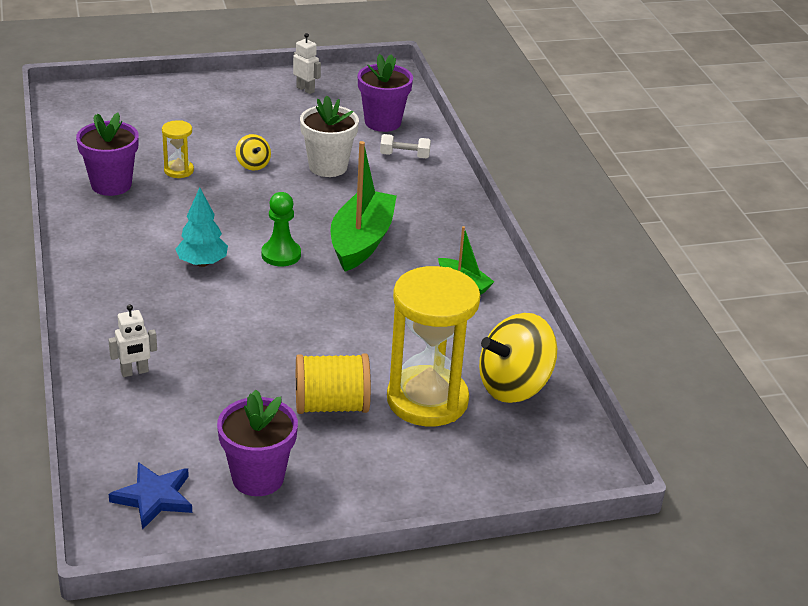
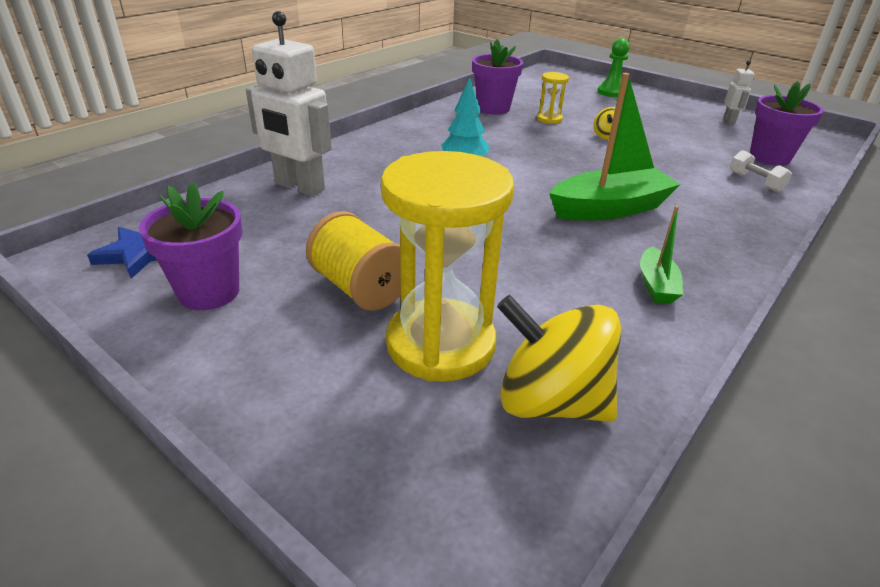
camera: 55 degrees right, 0 degrees up
white robot [108,304,157,377] -> white robot [246,11,332,196], size x2.09
green pawn [261,192,301,266] -> green pawn moved to [597,38,630,97]
white flower pot [300,96,359,177] -> none

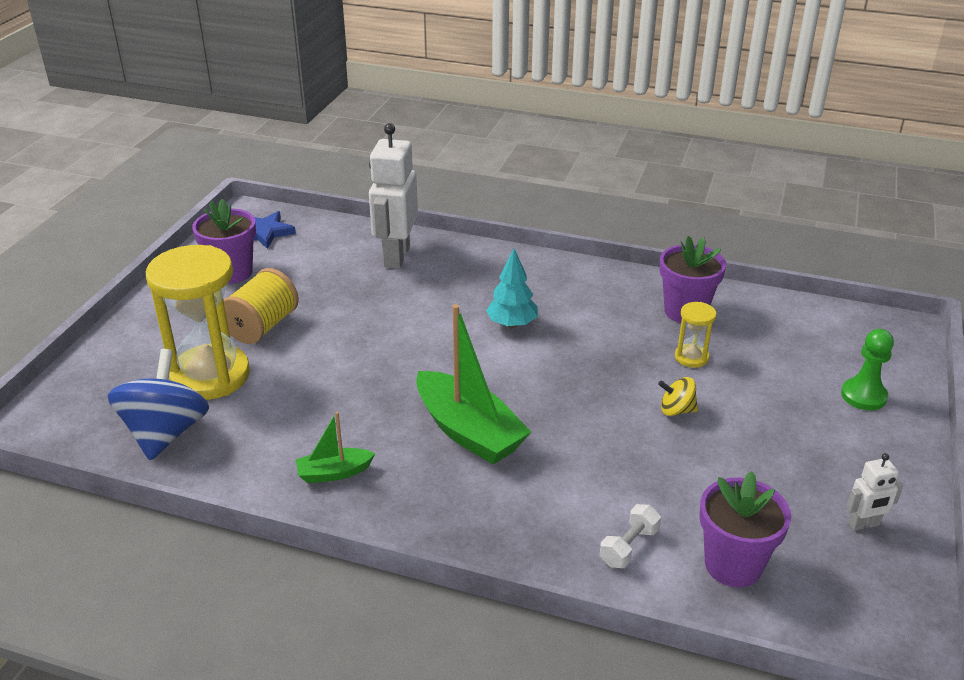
camera: 70 degrees right, 0 degrees up
yellow spinning top [497,295,621,422] -> blue spinning top [107,349,209,460]

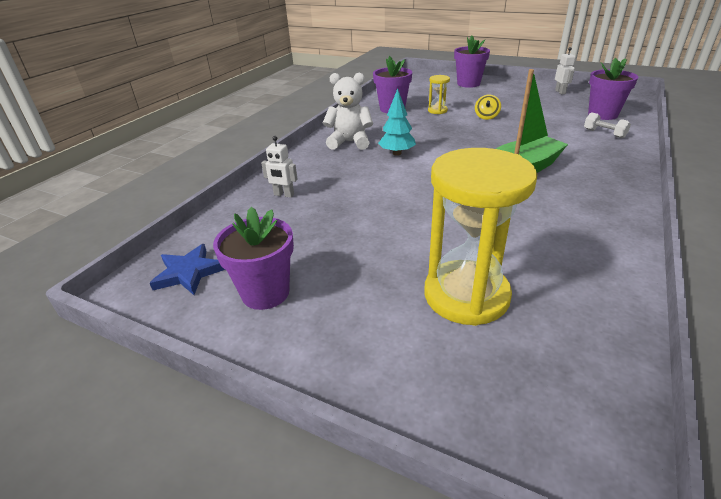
camera: 80 degrees left, 0 degrees up
blue spinning top [107,349,209,460] -> none
yellow spool [223,268,299,344] -> none
green boat [296,412,375,483] -> none
white robot [369,123,418,269] -> white robot [261,136,297,198], size x0.48
green pawn [841,329,894,411] -> purple flower pot [454,36,490,88]
none -> white teddy bear [323,73,373,150]

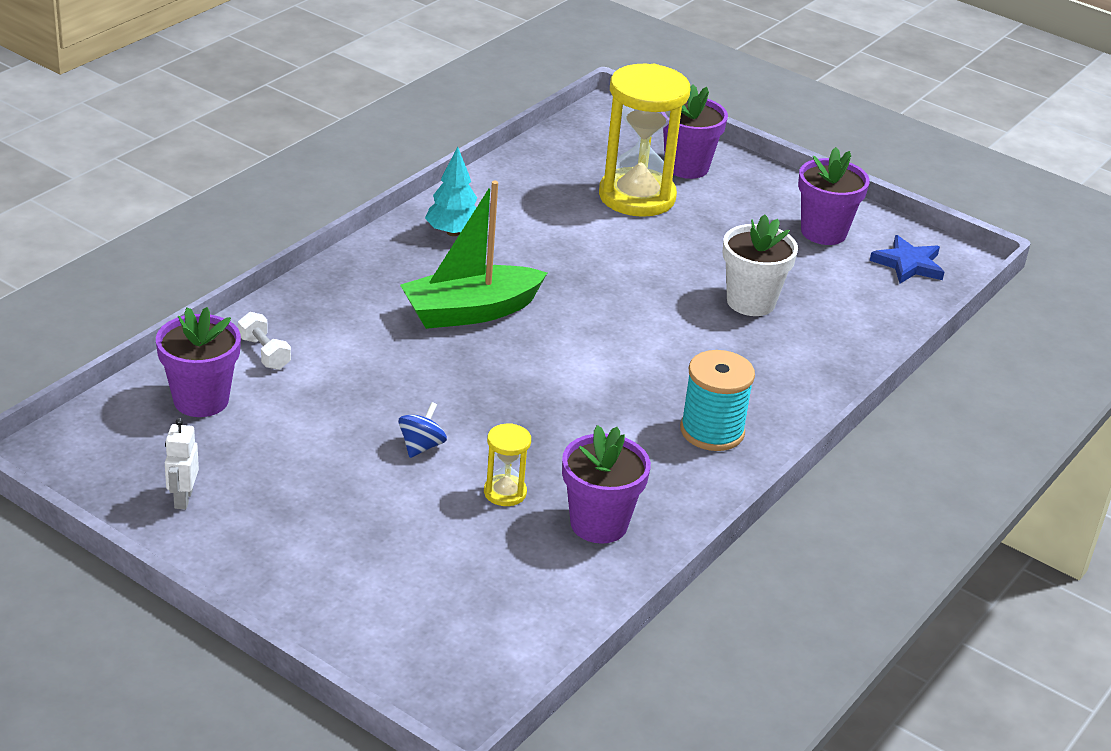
camera: 175 degrees left, 0 degrees up
white robot [261,136,297,198] -> none
white teddy bear [323,73,373,150] -> turquoise spool [680,350,755,451]
turquoise tree [378,89,416,156] -> turquoise tree moved to [425,147,477,236]
purple flower pot [454,36,490,88] -> purple flower pot moved to [663,84,728,179]
yellow spinning top [475,94,501,120] -> blue spinning top [398,402,447,458]
none -> white flower pot [722,215,798,316]

